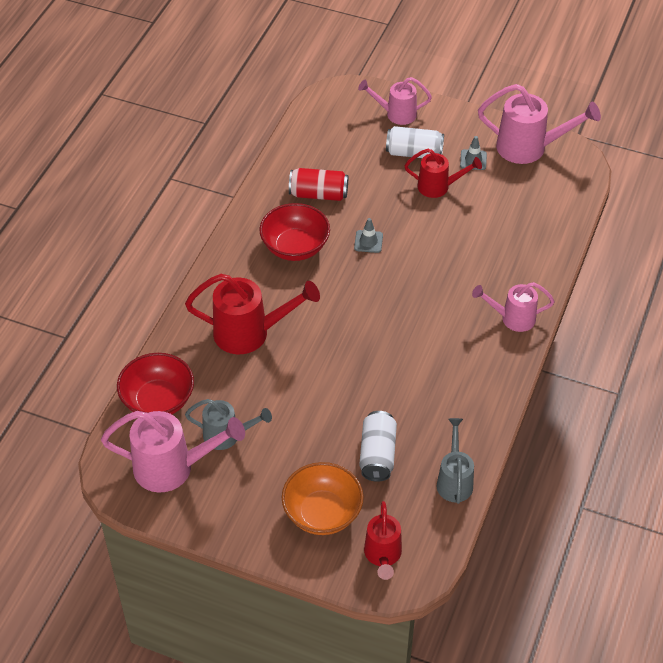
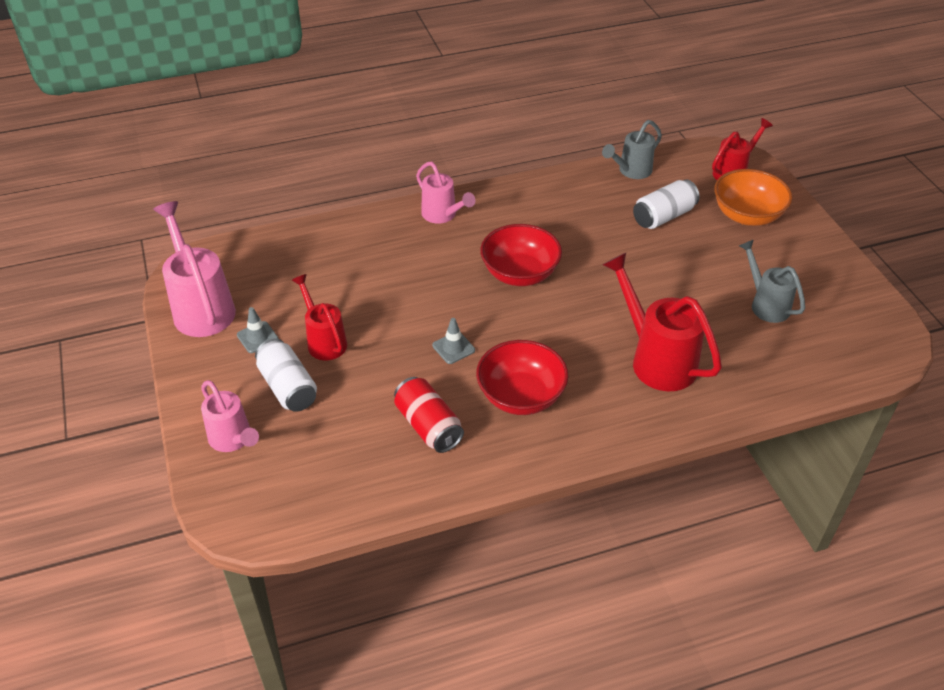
camera: 130 degrees left, 5 degrees down
pink watering can [101,411,245,493] -> none
red bowl [117,353,194,415] -> red bowl moved to [480,224,562,286]

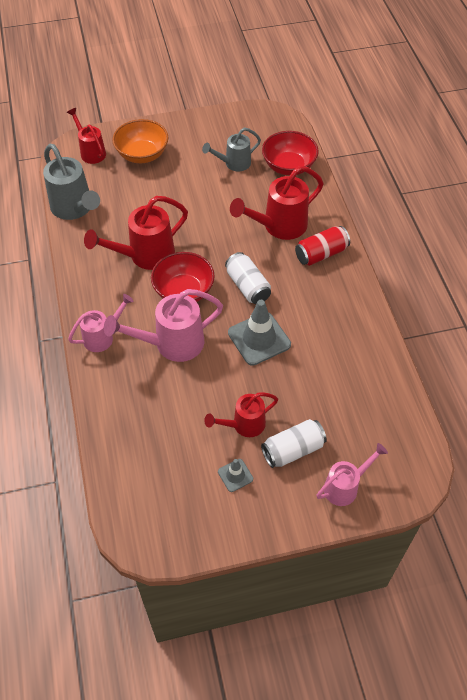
camera: 85 degrees left, 10 degrees up
pink watering can [153,201,236,337] -> pink watering can moved to [104,289,223,362]
red can [394,377,464,453] -> red can moved to [295,226,350,266]
grey traffic cone [432,318,475,364] -> grey traffic cone [228,300,291,366], size x1.97
red bowl [476,340,569,415] -> red bowl moved to [262,131,319,176]
grey watering can [602,120,662,179] -> grey watering can [43,143,100,220], size x1.60
white can [633,179,699,229] -> white can moved to [225,252,271,304]
none -> red watering can [84,196,188,270]

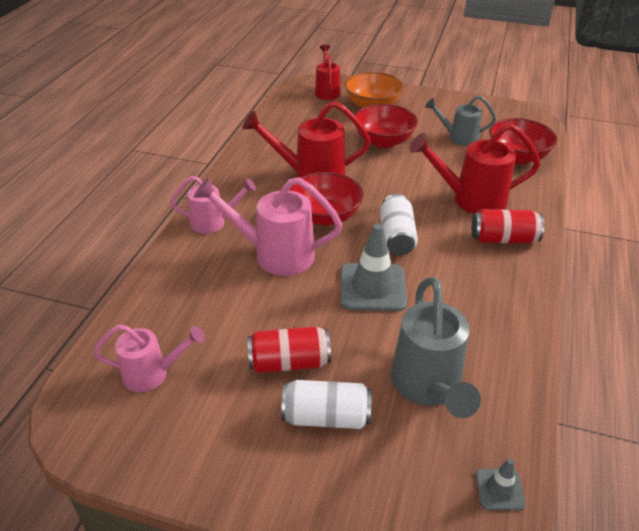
camera: 30 degrees right, 15 degrees down
grey watering can [43,143,100,220] -> grey watering can moved to [391,277,481,418]
red watering can [204,392,278,437] -> red can [247,326,331,373]
grey traffic cone [218,459,253,492] -> grey traffic cone moved to [476,458,526,511]
pink watering can [317,443,388,506] -> pink watering can moved to [94,325,205,392]
none -> red bowl [355,104,418,148]

